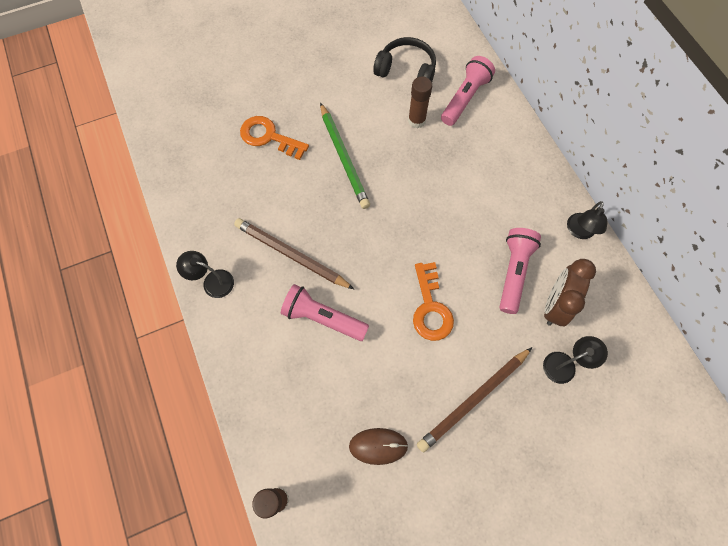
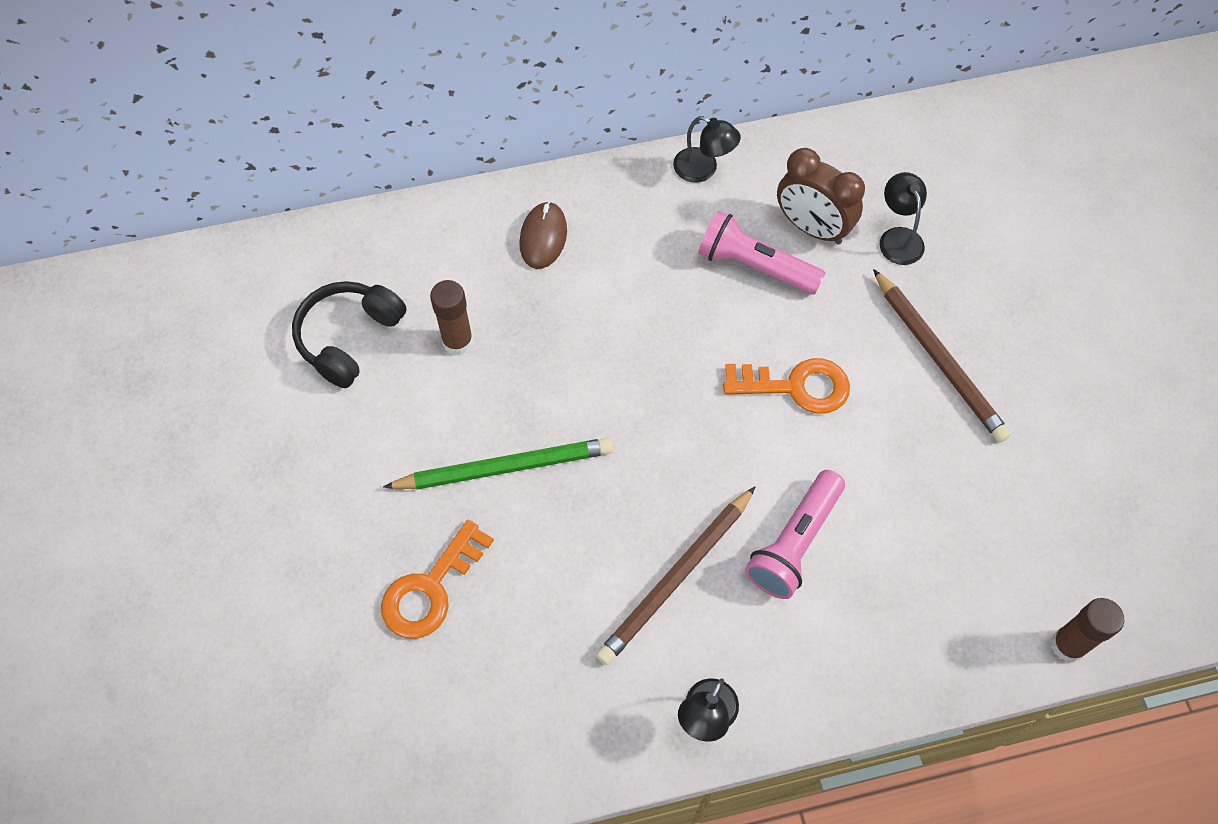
camera: 80 degrees left, 5 degrees down
brown mouse [349,428,408,465] -> brown mouse moved to [519,201,567,269]
pink flashlight [441,56,495,126] -> none

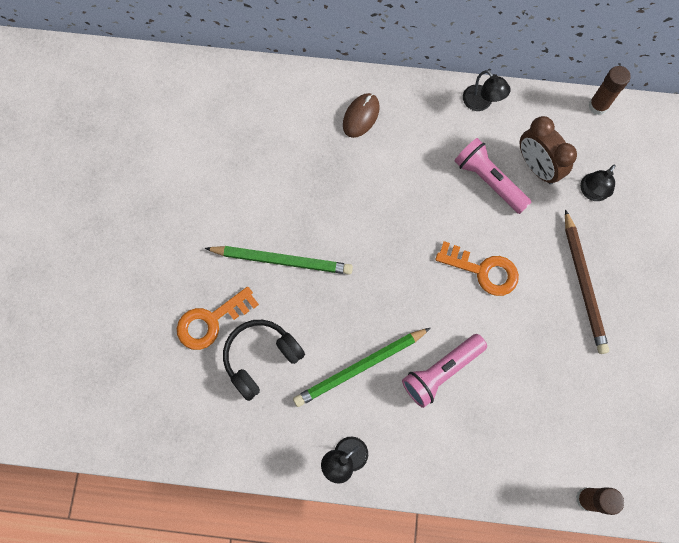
camera: 20 degrees right, 10 degrees up
black headphones [292,281,407,388] -> black headphones moved to [223,320,305,401]
brown glue stick [430,280,473,356] -> brown glue stick moved to [588,66,631,115]
brown pencil [596,486,756,665] -> green pencil [293,328,430,407]
black lamp [880,172,927,265] -> black lamp turned 150 degrees counterclockwise [580,165,616,201]

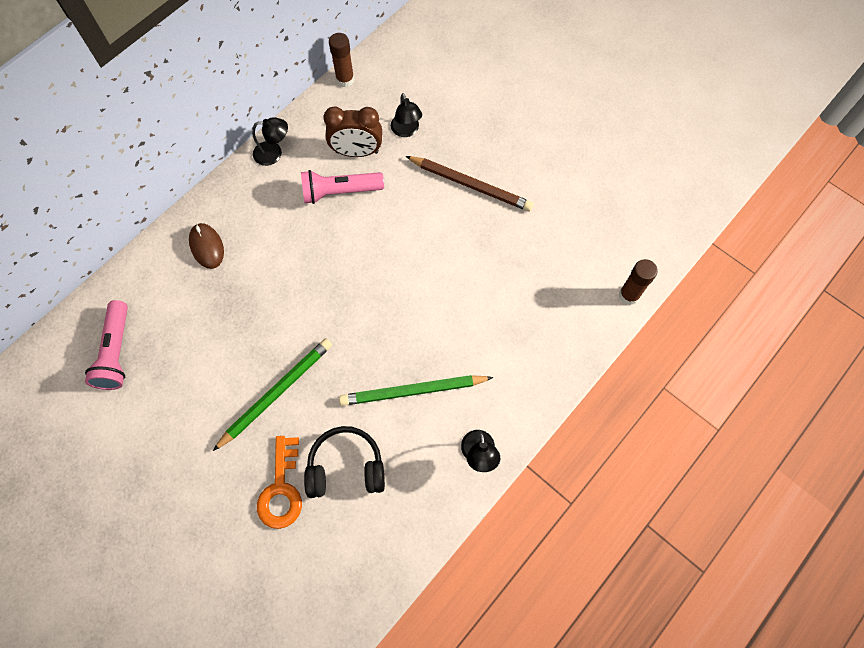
camera: 55 degrees left, 5 degrees down
black headphones [223,320,305,401] -> black headphones turned 90 degrees clockwise [304,426,385,498]
green pencil [293,328,430,407] -> green pencil turned 75 degrees clockwise [339,375,493,406]
pink flashlight [402,334,487,408] -> pink flashlight moved to [85,300,128,390]
orange key [435,241,519,296] -> none

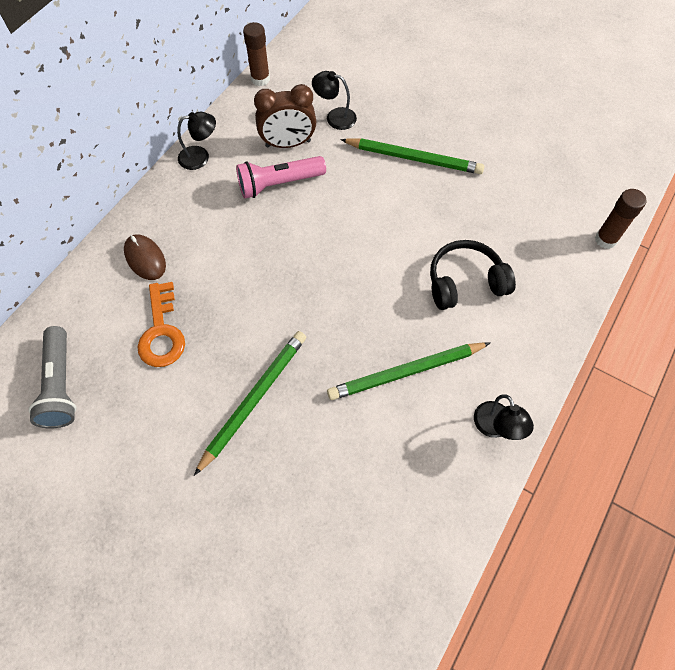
camera: 10 degrees left, 5 degrees down
pink flashlight [85,300,128,390] -> grey flashlight [28,326,76,429]
orange key [257,436,302,529] -> orange key moved to [137,282,185,367]
black headphones [304,426,385,498] -> black headphones moved to [430,240,516,310]
black lamp [391,93,422,137] -> black lamp turned 135 degrees clockwise [312,71,357,130]
brown pencil [406,156,533,211] -> green pencil [340,138,485,174]

